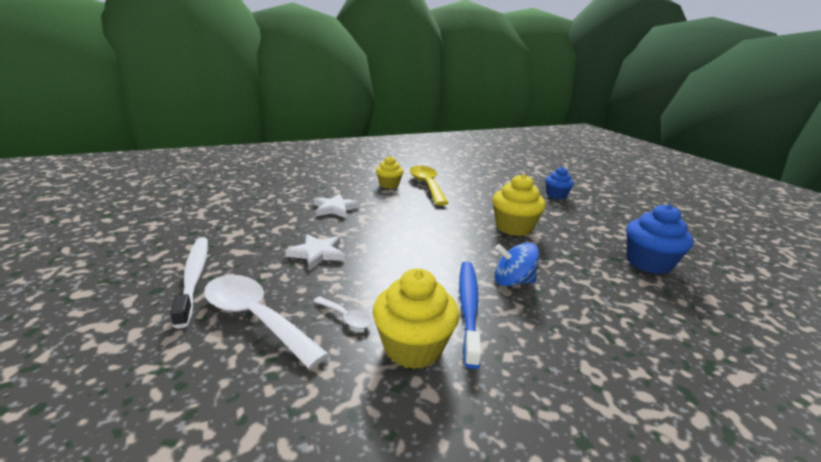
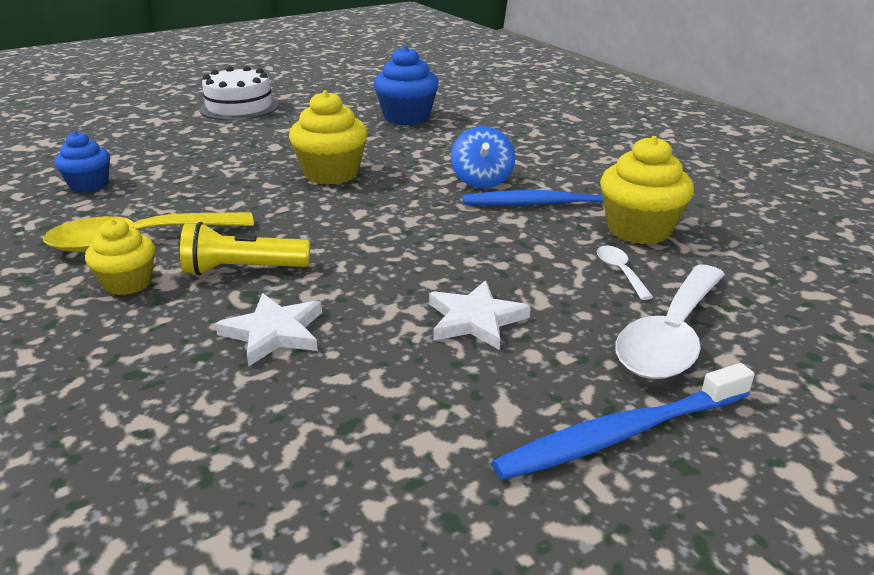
camera: 95 degrees left, 5 degrees up
white toothbrush [170,237,208,328] -> blue toothbrush [492,363,755,480]
white spoon [313,296,372,329] -> white spoon turned 45 degrees counterclockwise [597,246,653,300]
blue cupcake [545,167,574,199] -> blue cupcake moved to [54,131,110,193]
none -> yellow flashlight [180,222,310,275]
none -> white cake [199,66,279,121]

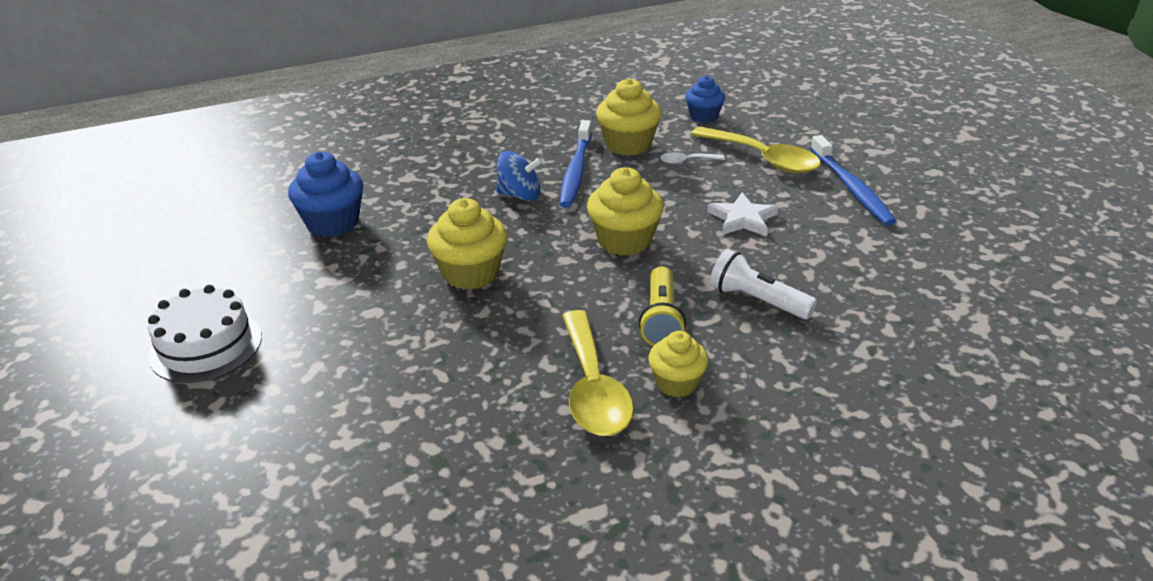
camera: 80 degrees left, 5 degrees up
blue cupcake [54,131,110,193] -> blue cupcake moved to [685,76,725,123]
white star [215,293,322,366] -> white flashlight [710,249,817,319]
white spoon [615,265,725,379] -> yellow spoon [691,126,821,173]
none -> yellow cupcake [587,167,664,256]

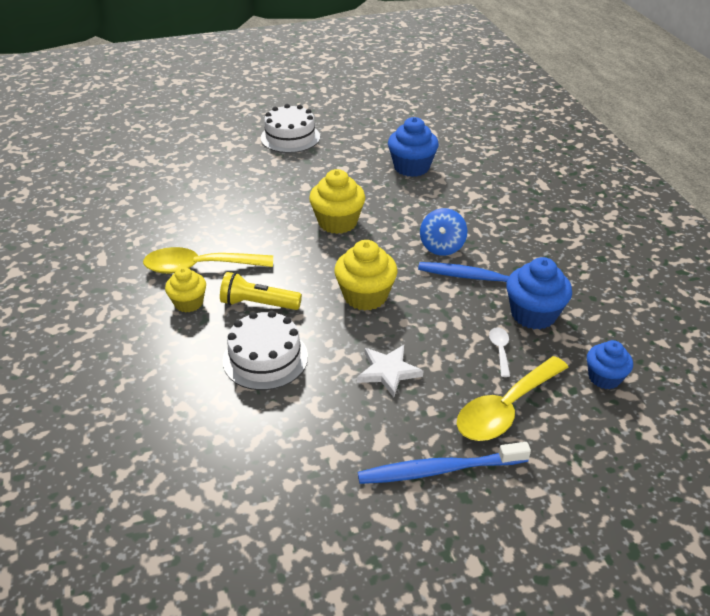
camera: 95 degrees right, 5 degrees up
yellow cupcake [596,78,662,156] -> blue cupcake [506,257,572,329]
white flashlight [710,249,817,319] -> white cake [223,311,308,390]

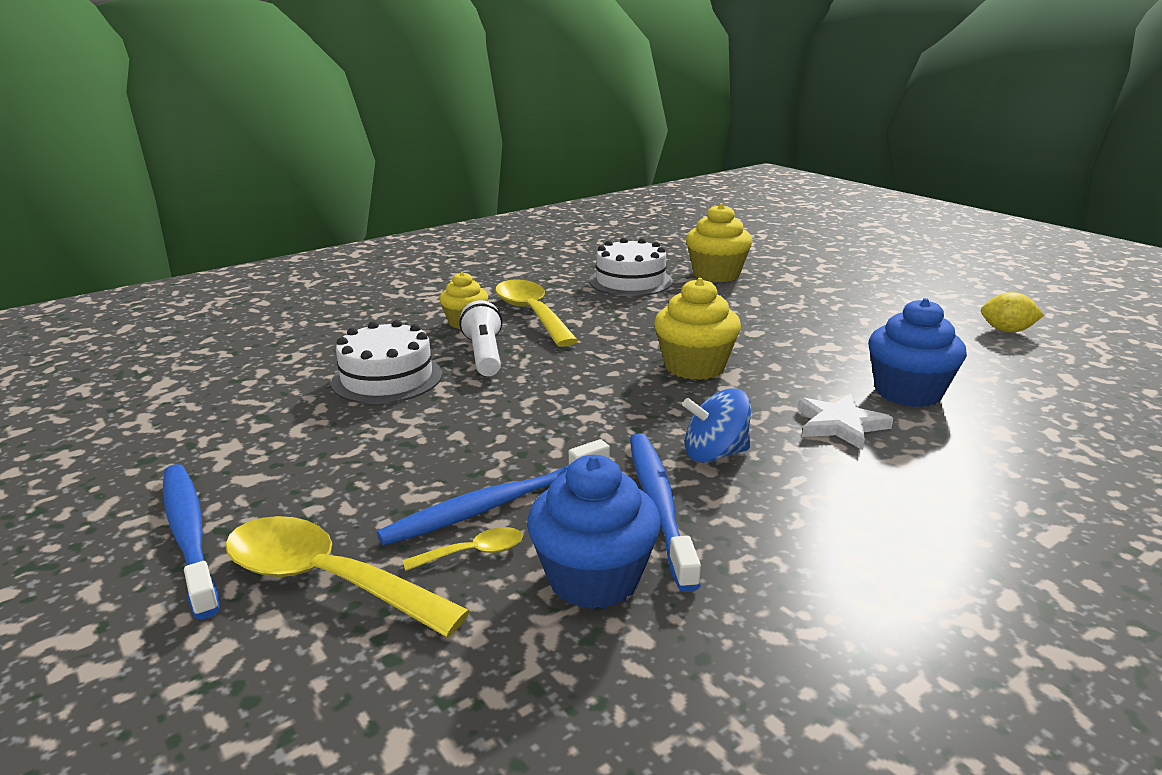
camera: 70 degrees right, 15 degrees down
yellow flashlight [220,272,302,310] -> white flashlight [459,300,502,376]
white cake [261,104,320,153] -> white cake moved to [589,238,673,296]
yellow cupcake [334,240,398,311] -> yellow cupcake moved to [686,203,753,282]
white star [357,345,423,397] -> white star moved to [797,394,893,450]
white spoon [489,327,510,377] -> yellow spoon [403,527,523,571]
blue cupcake [587,340,633,389] -> none
none -> blue toothbrush [377,439,610,546]
none -> yellow lemon [981,292,1044,332]

